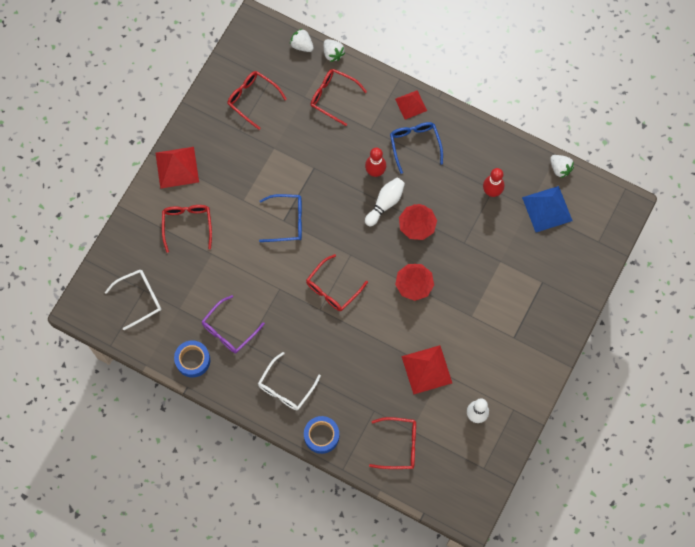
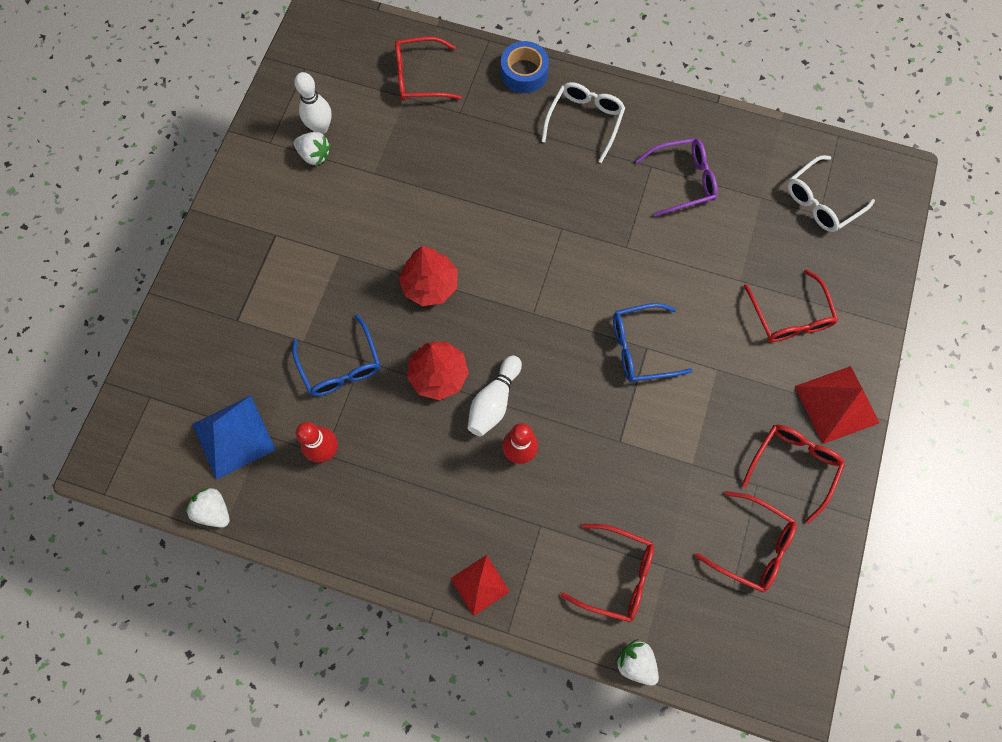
camera: 170 degrees right, 0 degrees up
blue tape [174,340,210,378] -> none
purple glasses [202,295,265,353] -> purple glasses turned 45 degrees clockwise [636,138,718,217]
white strawberry [290,28,314,52] -> white strawberry moved to [294,132,331,166]
red glasses [306,254,368,311] -> red glasses moved to [742,425,845,524]
blue glasses [390,122,443,174] -> blue glasses moved to [292,314,380,396]
red pyramid [401,345,452,395] -> none

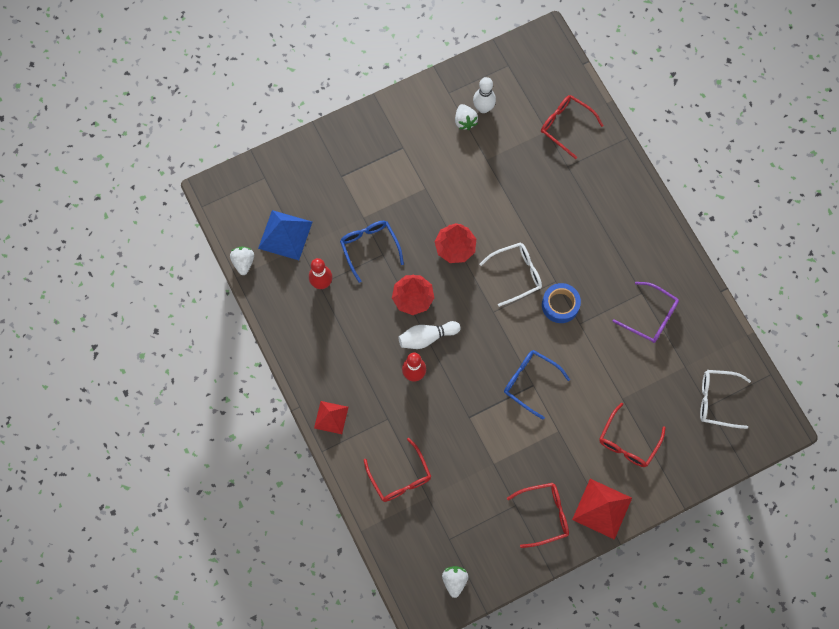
camera: 45 degrees right, 0 degrees up
blue glasses [292,314,380,396] -> blue glasses turned 135 degrees clockwise [340,221,404,283]
blue tape [501,41,549,93] -> blue tape moved to [542,283,581,323]
white glasses [541,82,625,163] -> white glasses moved to [479,243,542,307]
white strawberry [615,639,659,686] -> white strawberry moved to [442,566,468,598]
red glasses [695,491,797,593] -> none

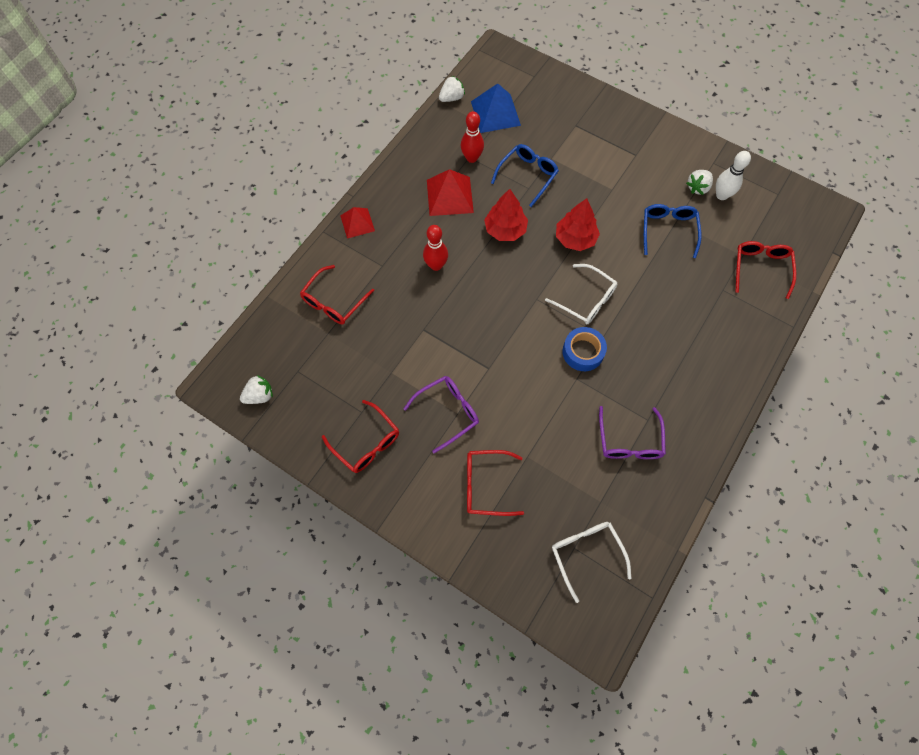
camera: 60 degrees right, 5 degrees down
white bowling pin [398,321,460,349] -> none
blue glasses [504,350,570,419] -> blue glasses moved to [644,204,701,258]
red pyramid [572,479,632,540] -> red pyramid moved to [427,169,474,216]
none -> purple glasses [403,376,479,453]

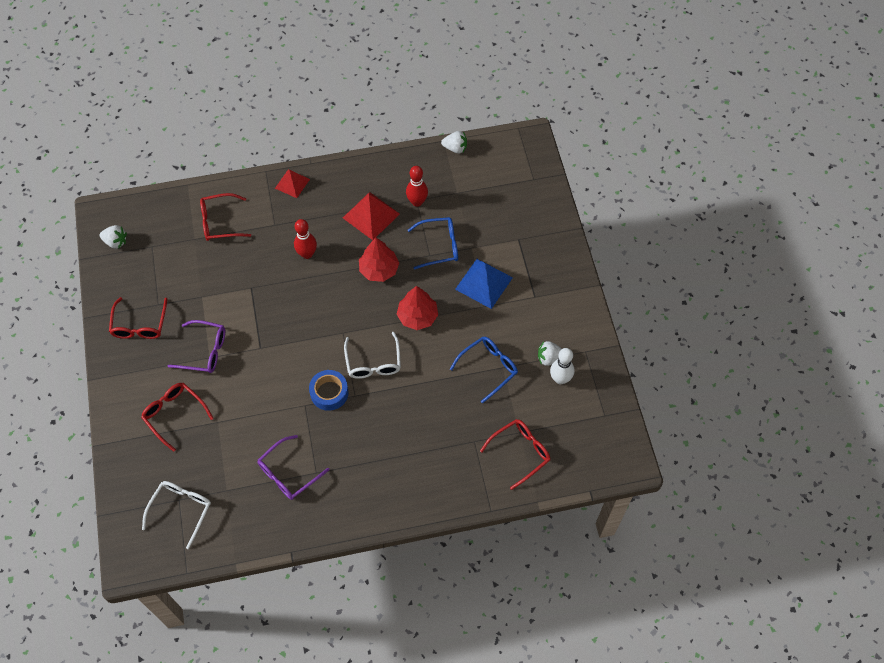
camera: 45 degrees right, 5 degrees down
blue pyramid [471,84,521,133] -> blue pyramid moved to [455,259,513,309]

